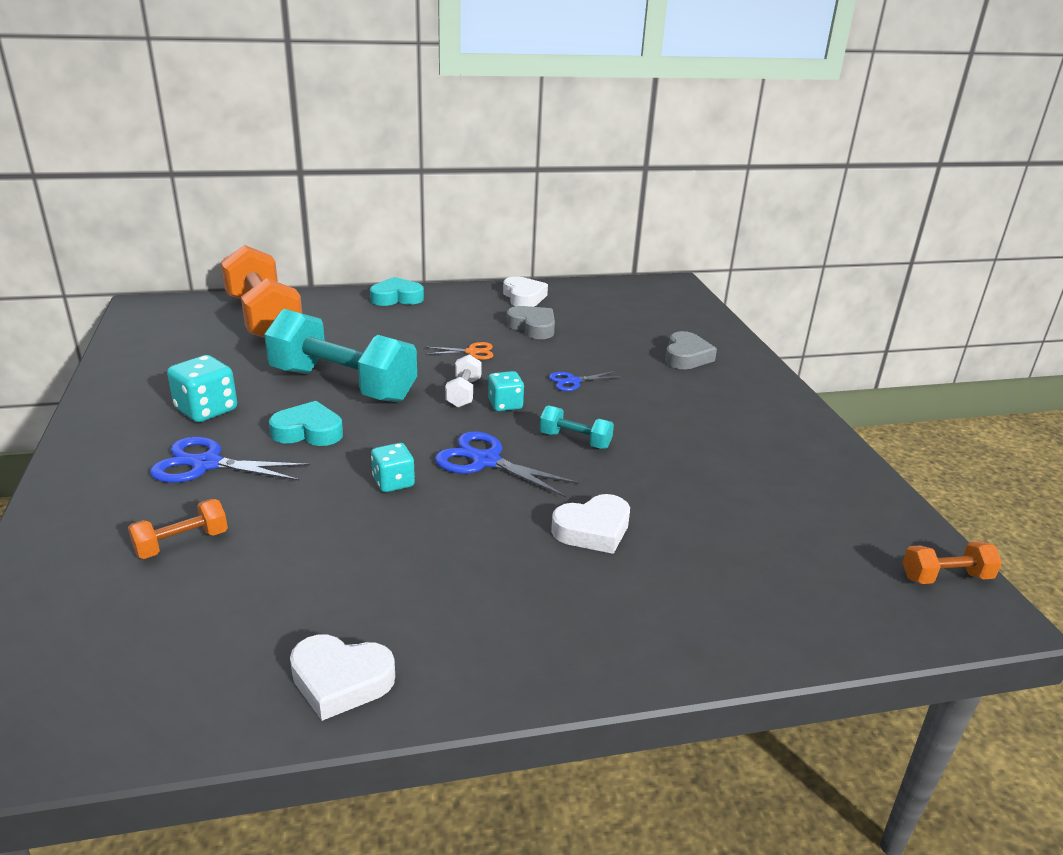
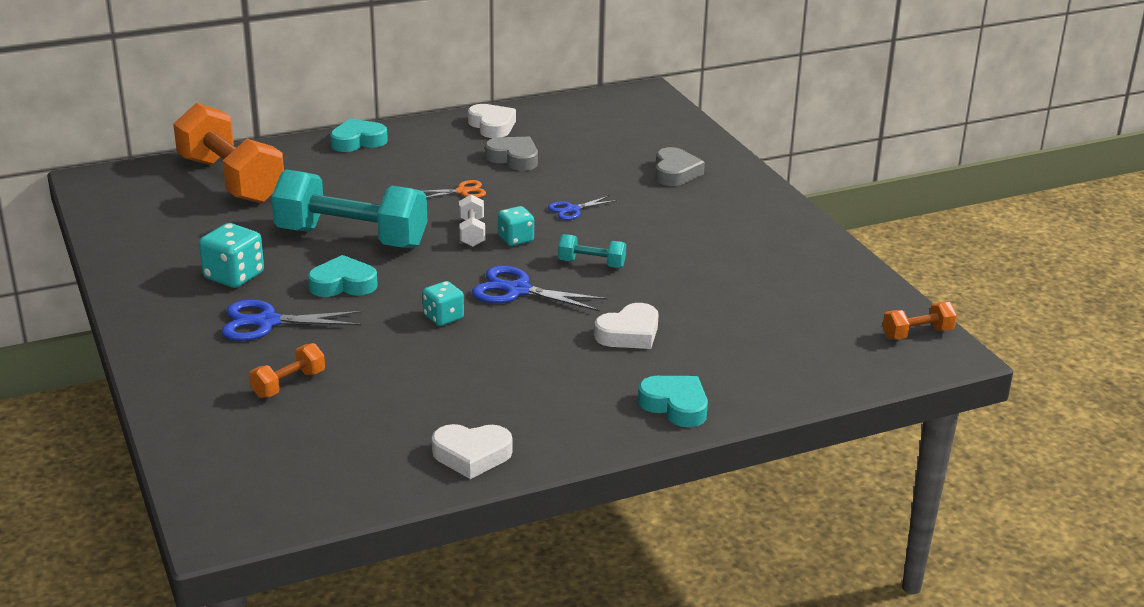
camera: 10 degrees left, 0 degrees up
none -> turquoise heart [638,376,708,427]

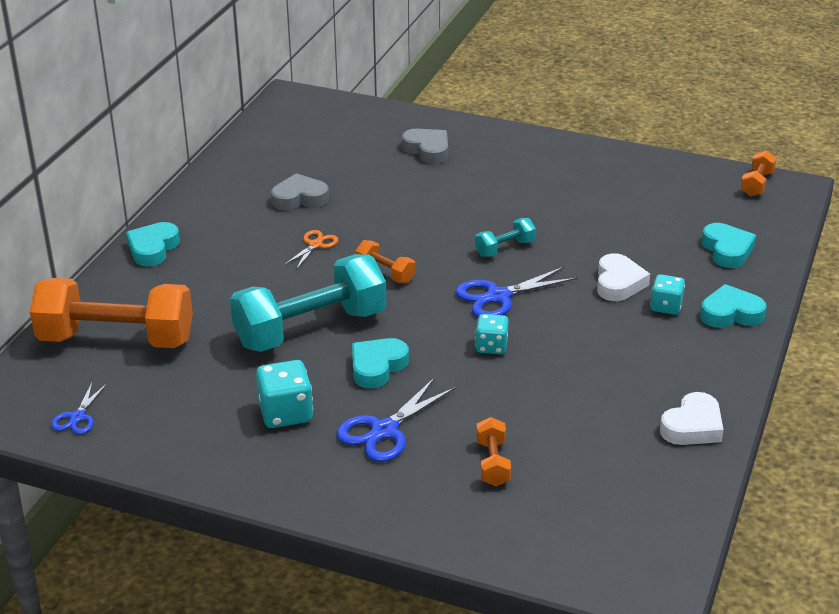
camera: 45 degrees left, 5 degrees up
white dumbbell [459,195,485,247] -> orange dumbbell [356,240,415,283]
white heart [468,104,516,138] -> none
turquoise dice [498,206,534,246] -> turquoise dice moved to [650,274,685,315]
blue scissors [548,195,618,220] -> blue scissors moved to [51,383,107,434]
none -> turquoise heart [701,223,756,268]

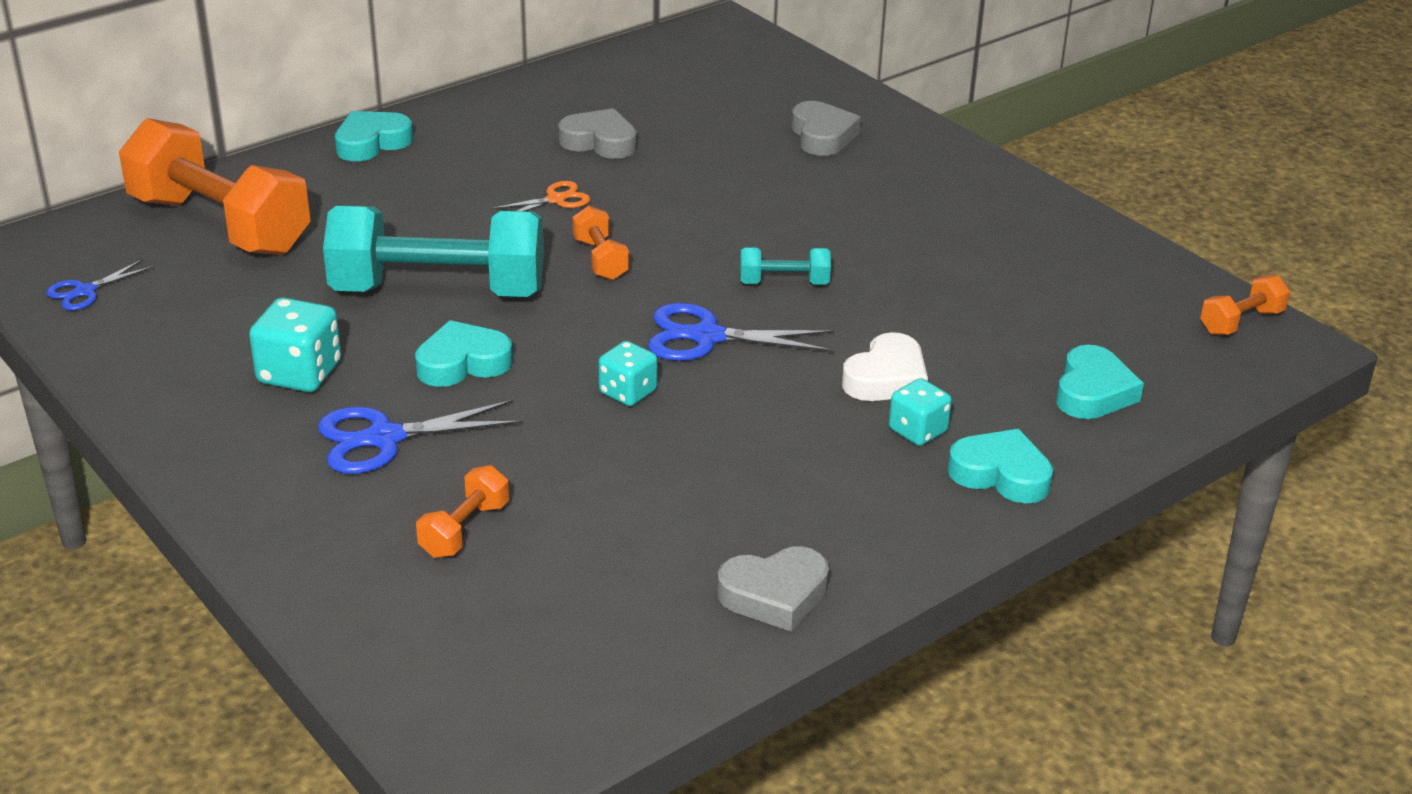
camera: 30 degrees right, 0 degrees up
white heart [660,392,724,445] -> grey heart [717,546,829,631]

